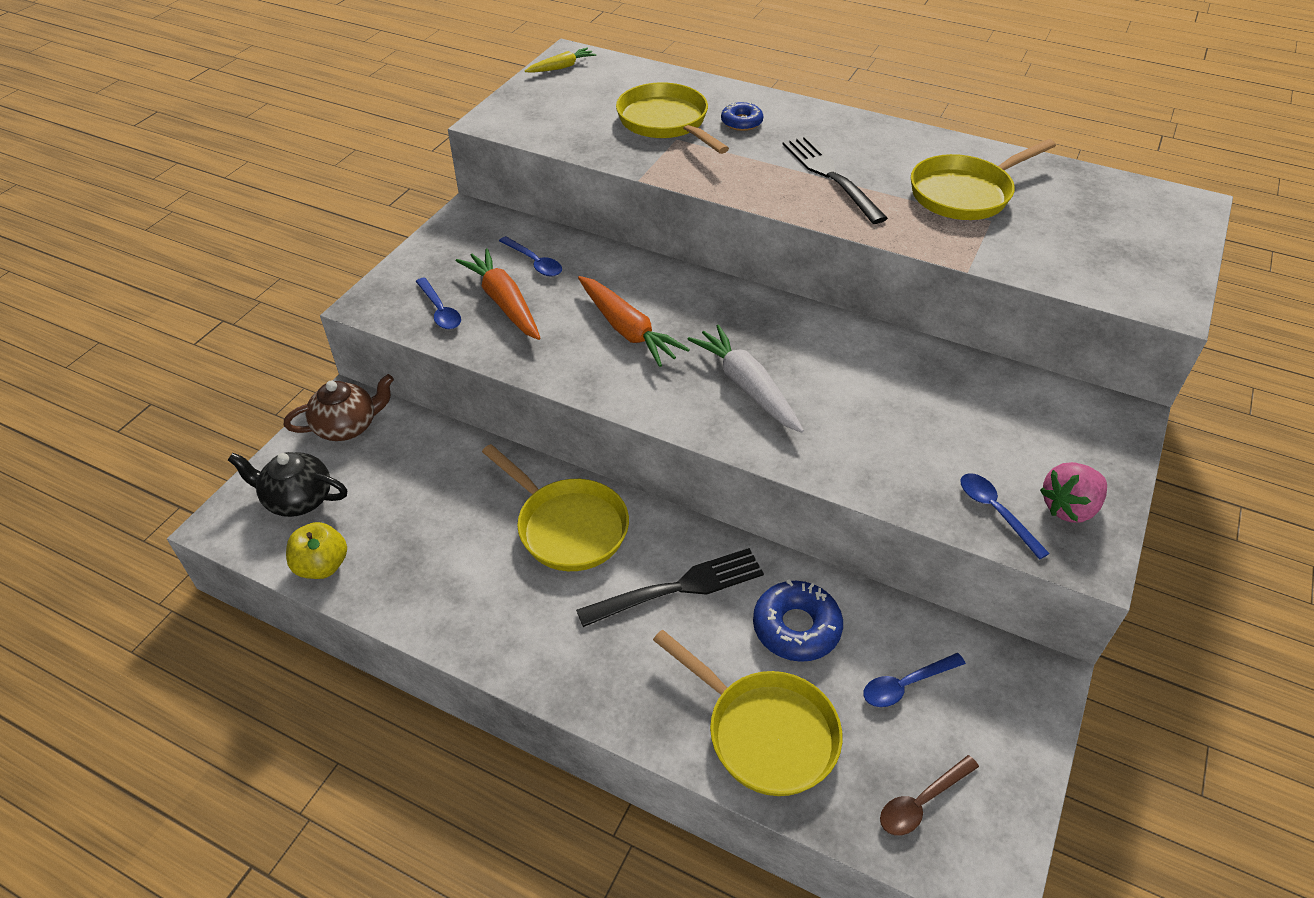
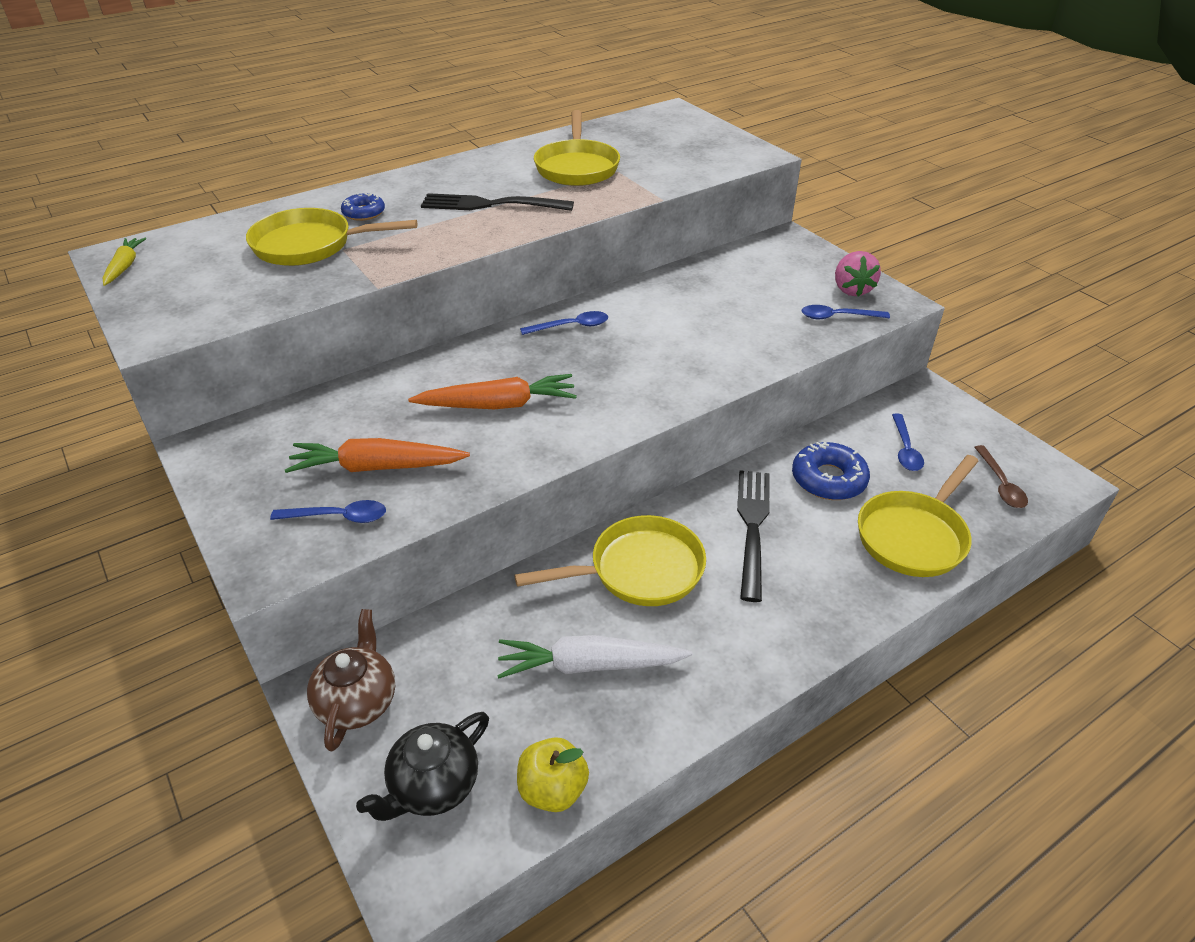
camera: 60 degrees left, 5 degrees down
blue spoon [499,236,562,277] -> blue spoon moved to [520,311,608,335]
yellow pan [653,630,843,796] -> yellow pan turned 150 degrees clockwise [858,455,978,577]
white carrot [687,325,804,433] -> white carrot moved to [497,635,692,679]

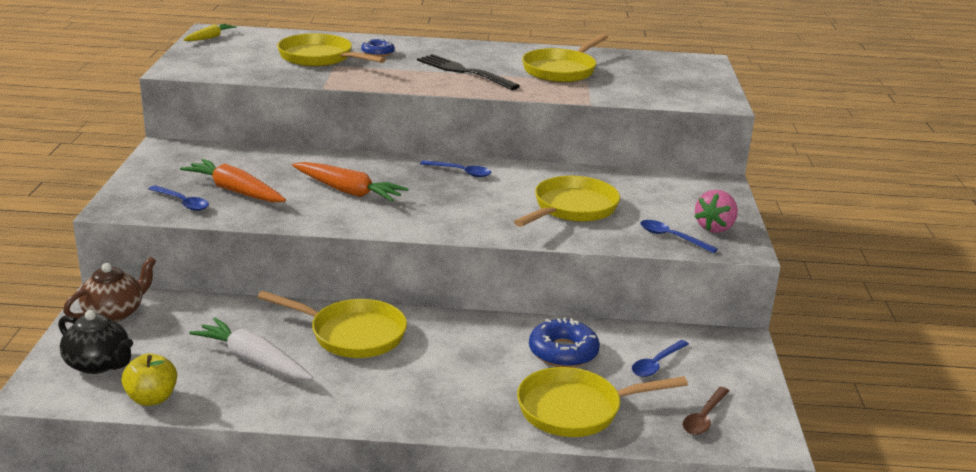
camera: 35 degrees right, 15 degrees down
black teapot [356,712,489,821] -> black teapot turned 135 degrees counterclockwise [58,310,133,374]
black fork [737,470,770,602] -> none
none -> yellow pan [514,176,620,227]

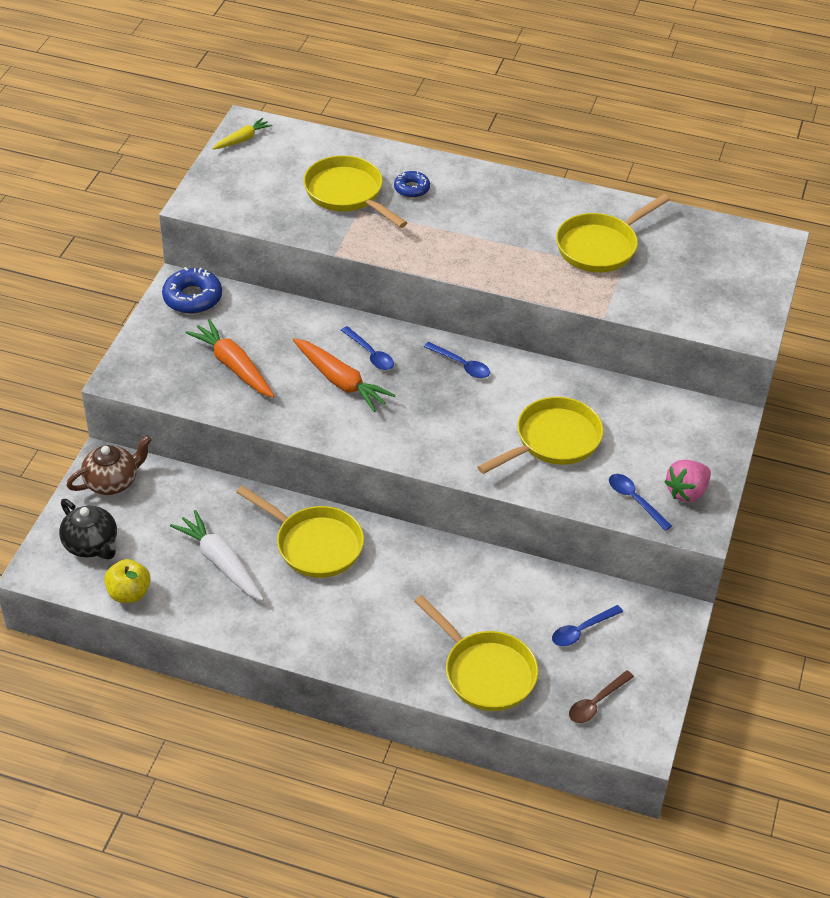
camera: 15 degrees right, 20 degrees up
blue spoon [149,185,209,211] -> blue spoon moved to [341,326,394,370]
black fork [417,54,520,90] -> none
yellow pan [517,367,688,437] -> yellow pan turned 135 degrees counterclockwise [414,595,538,711]
blue donut [529,317,600,367] -> blue donut moved to [162,267,222,314]

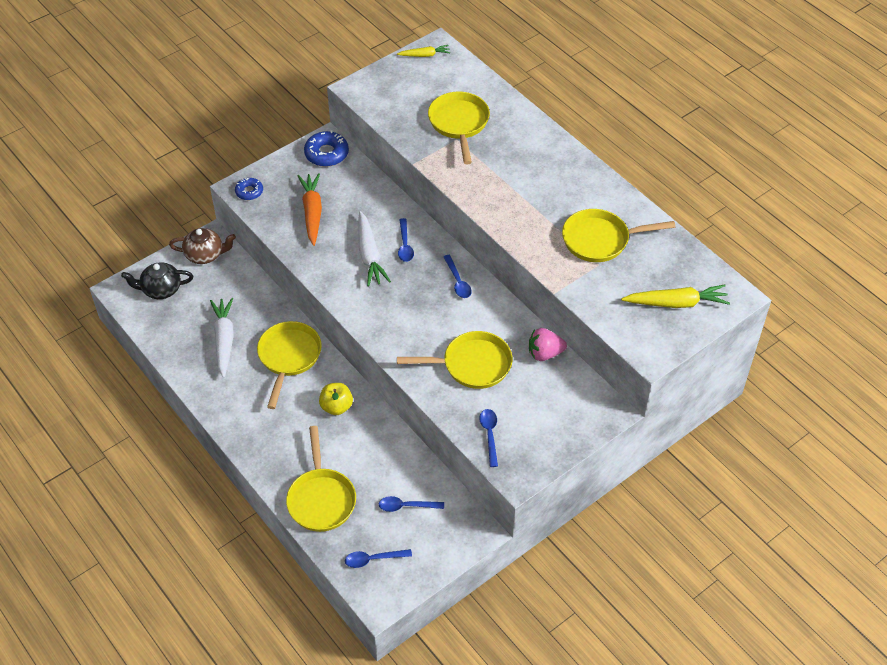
camera: 35 degrees right, 5 degrees up
black teapot [59,499,117,559] -> black teapot turned 90 degrees clockwise [121,262,193,299]
yellow apple [104,559,151,603] -> yellow apple moved to [319,383,353,415]
yellow pan [236,485,364,578] -> yellow pan turned 150 degrees counterclockwise [257,321,322,409]
orange carrot [293,338,395,412] -> white carrot [358,211,391,287]
blue donut [394,171,430,198] -> blue donut moved to [235,178,263,200]
brown spoon [569,670,634,723] -> blue spoon [345,549,412,568]
pink strawberry [664,460,711,503] -> pink strawberry moved to [529,328,567,361]
none -> yellow carrot [621,285,730,308]

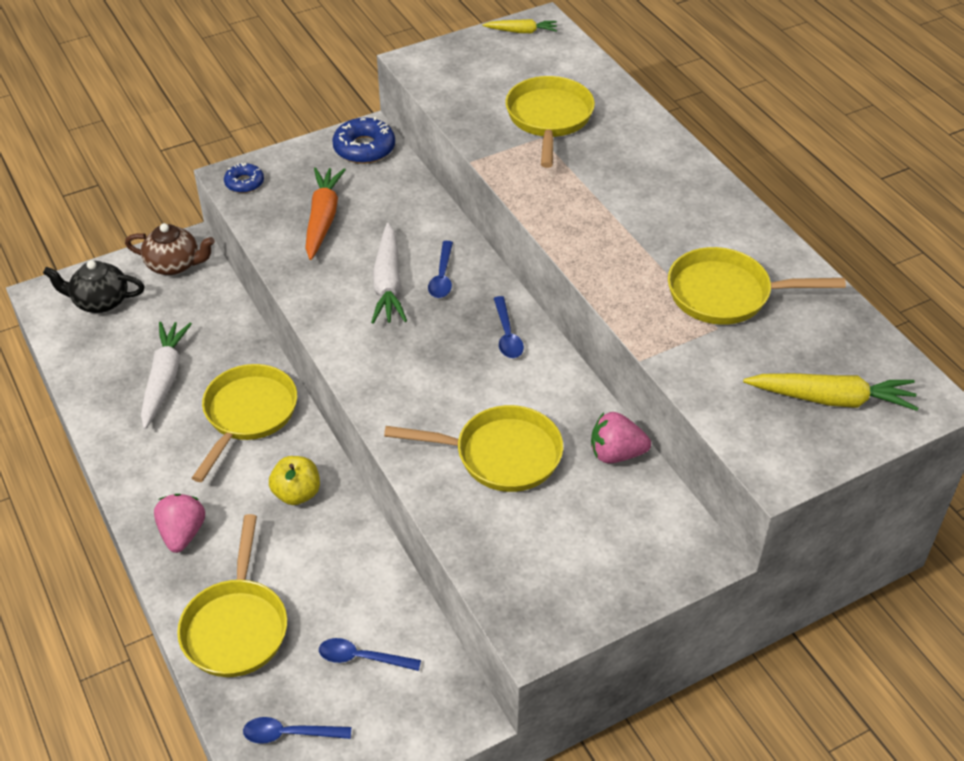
camera: 10 degrees right, 5 degrees down
blue spoon [479,409,498,467] -> none
none -> pink strawberry [154,494,205,553]

